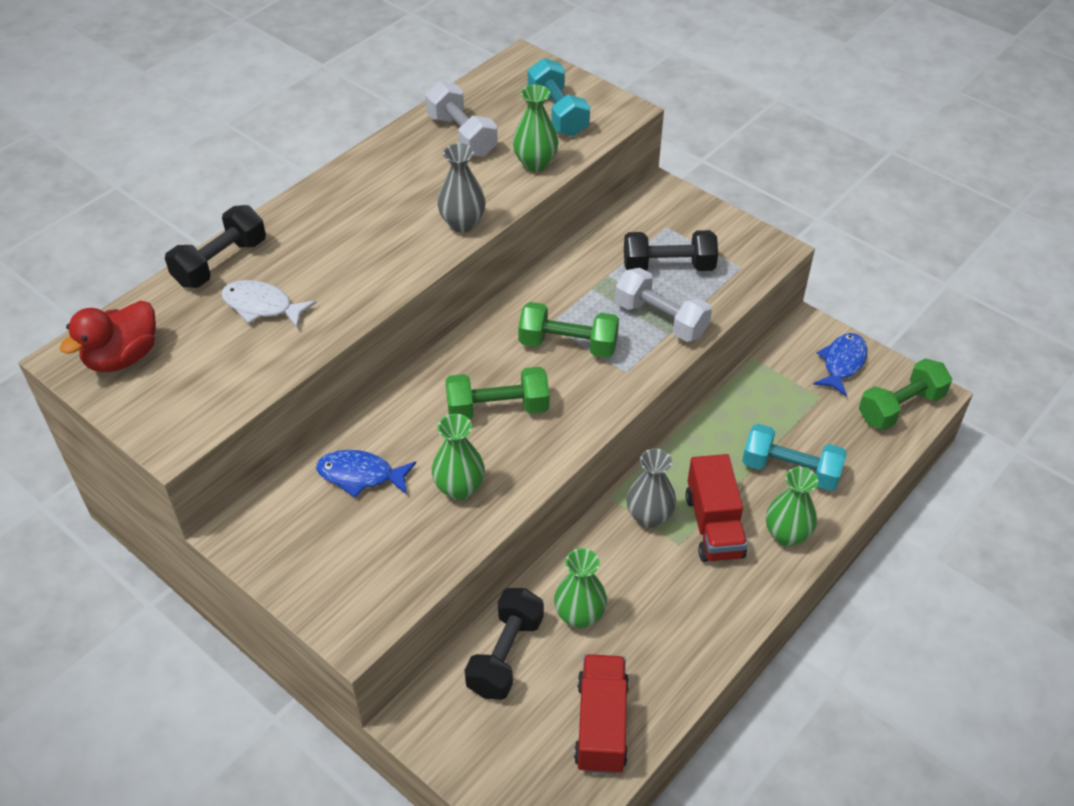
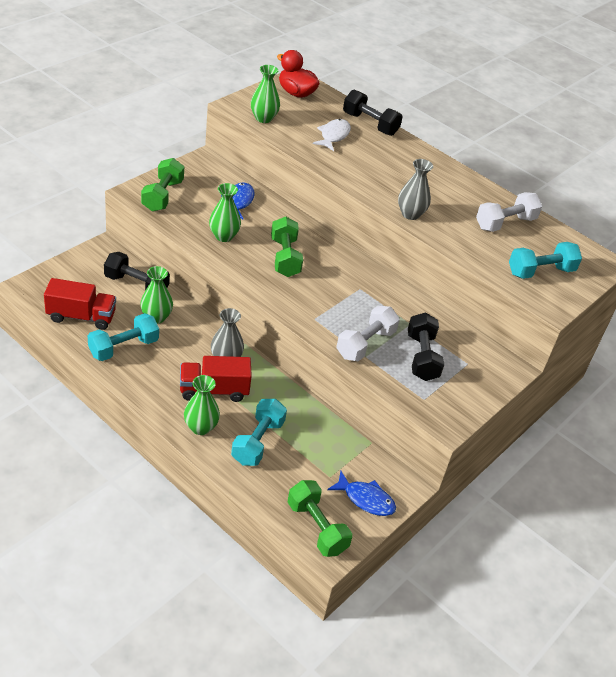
camera: 85 degrees right, 5 degrees down
green vase [513,85,558,172] -> green vase moved to [251,65,280,123]
green dumbbell [518,302,619,358] -> green dumbbell moved to [141,158,184,211]
none -> turquoise dumbbell [88,313,159,361]

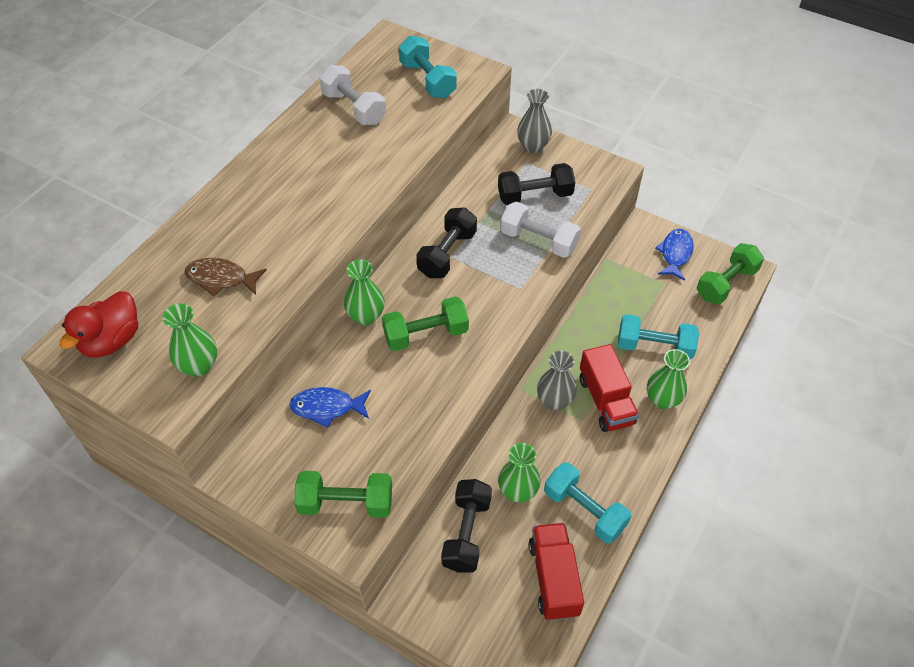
camera: 95 degrees left, 10 degrees up
green vase [209,183,241,242] -> green vase moved to [344,259,384,325]
white fish [313,119,351,151] -> brown fish [184,258,267,296]
black dumbbell [343,90,403,136] -> black dumbbell moved to [416,207,477,278]
grey vase [398,159,433,220] -> grey vase moved to [517,89,552,153]

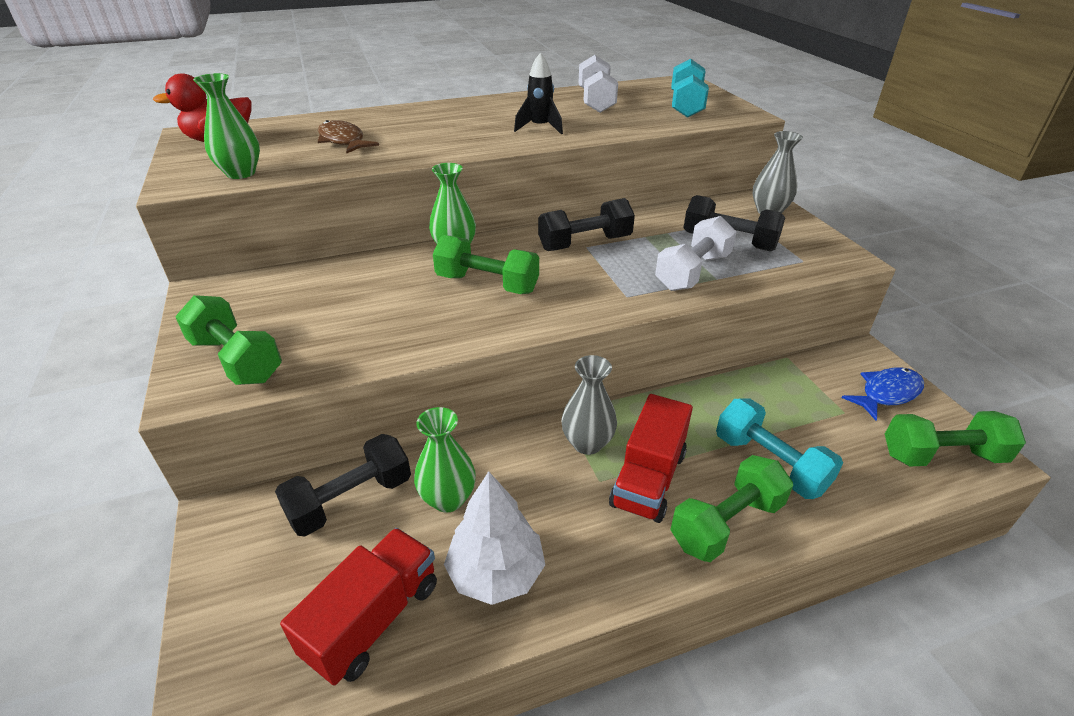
camera: 40 degrees right, 15 degrees down
blue fish [289,387,371,428] -> none
white dumbbell [500,202,581,258] -> white dumbbell turned 60 degrees clockwise [655,216,736,291]
turquoise dumbbell [544,462,631,543] -> white tree [444,471,545,605]
green vase [647,349,690,409] -> green dumbbell [670,455,793,562]
none -> black rocket [514,52,563,135]

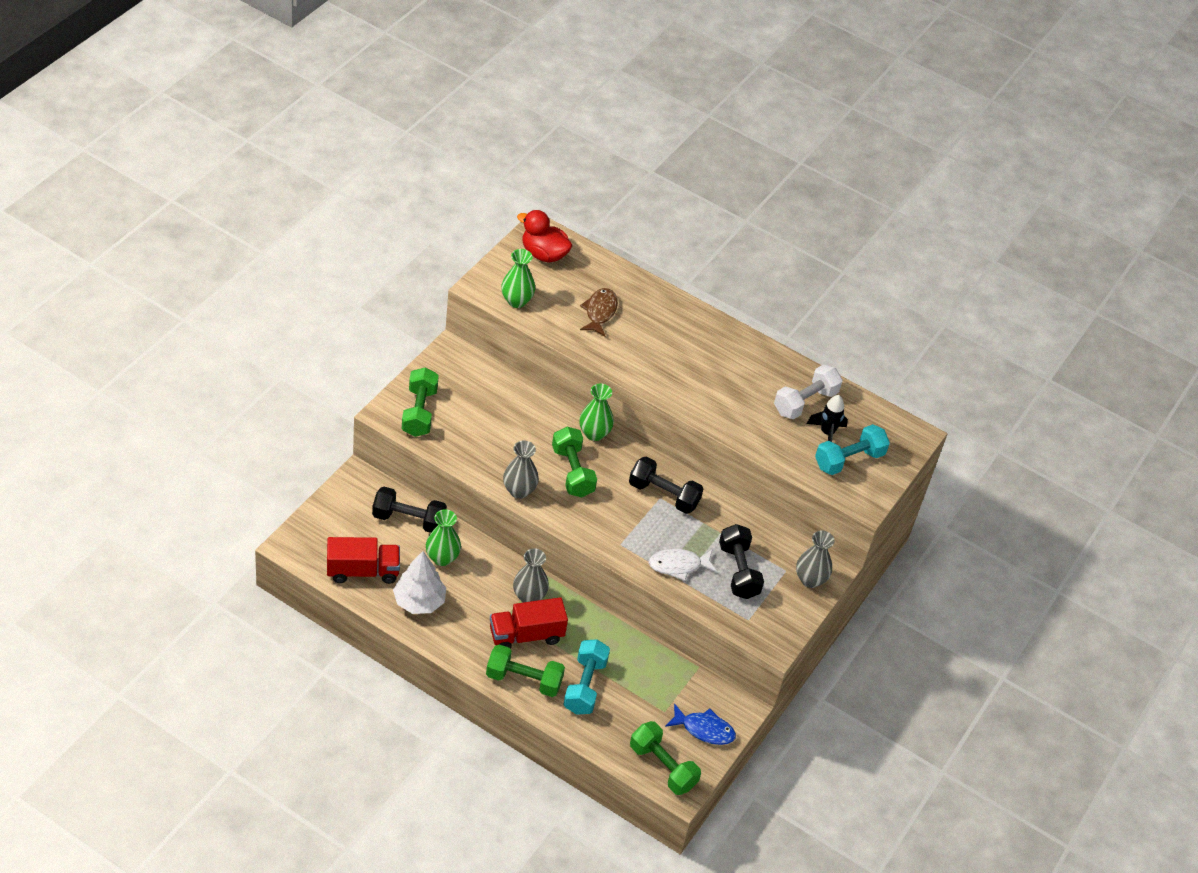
camera: 45 degrees right, 10 degrees up
black rocket [514,52,563,135] -> black rocket moved to [807,395,848,442]
white dumbbell [655,216,736,291] -> white fish [649,549,717,581]
none -> grey vase [503,441,539,499]

